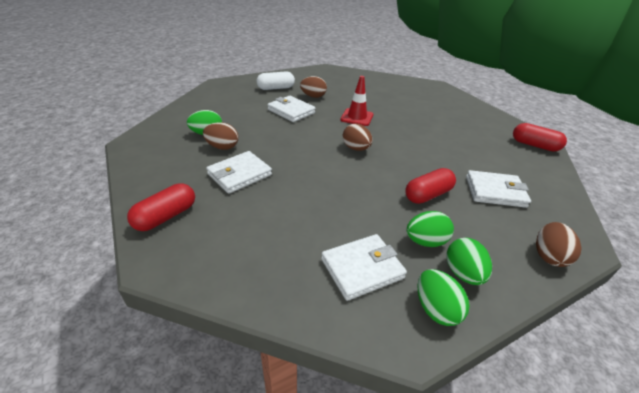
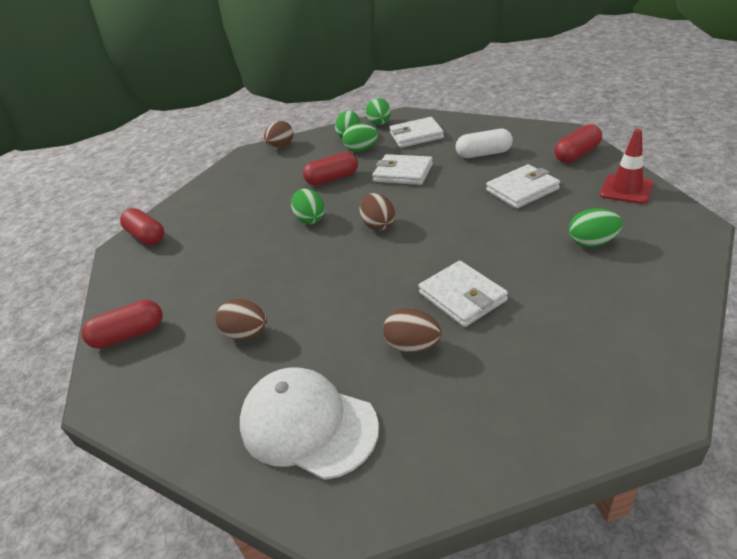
camera: 160 degrees left, 0 degrees up
brown egg [203,122,239,150] -> brown egg moved to [216,299,267,340]
white capsule [257,72,295,90] -> white capsule moved to [456,129,513,158]
red traffic cone [340,76,373,126] -> red traffic cone moved to [600,129,654,204]
white wallet [466,170,531,208] -> white wallet moved to [373,154,433,185]
none -> red capsule [82,300,163,349]
none -> white cap [240,368,379,480]
none -> green egg [291,189,325,224]

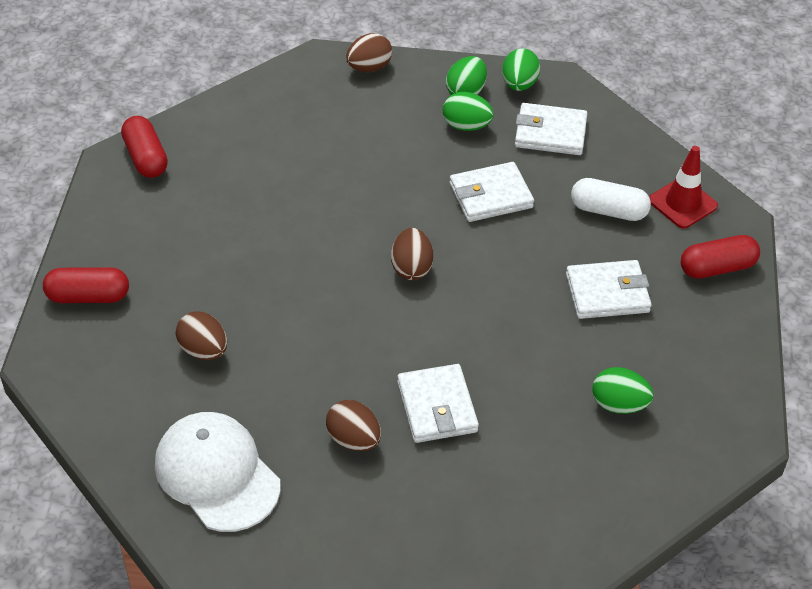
camera: 15 degrees right, 10 degrees up
green egg [291,189,325,224] -> none
red capsule [303,152,358,185] -> none
white wallet [373,154,433,185] -> white wallet turned 60 degrees counterclockwise [450,162,534,222]
red traffic cone [600,129,654,204] -> red traffic cone moved to [649,146,718,228]

